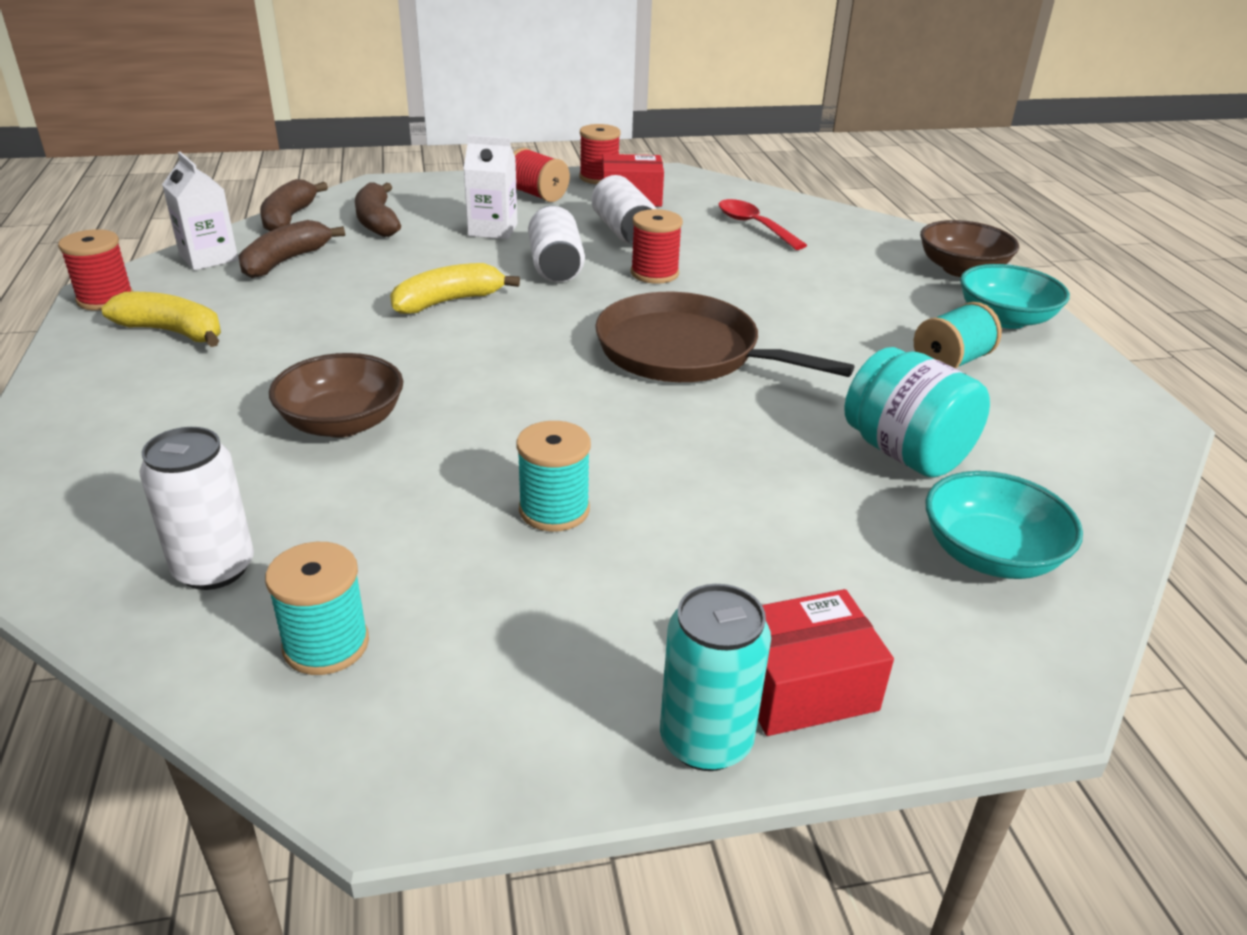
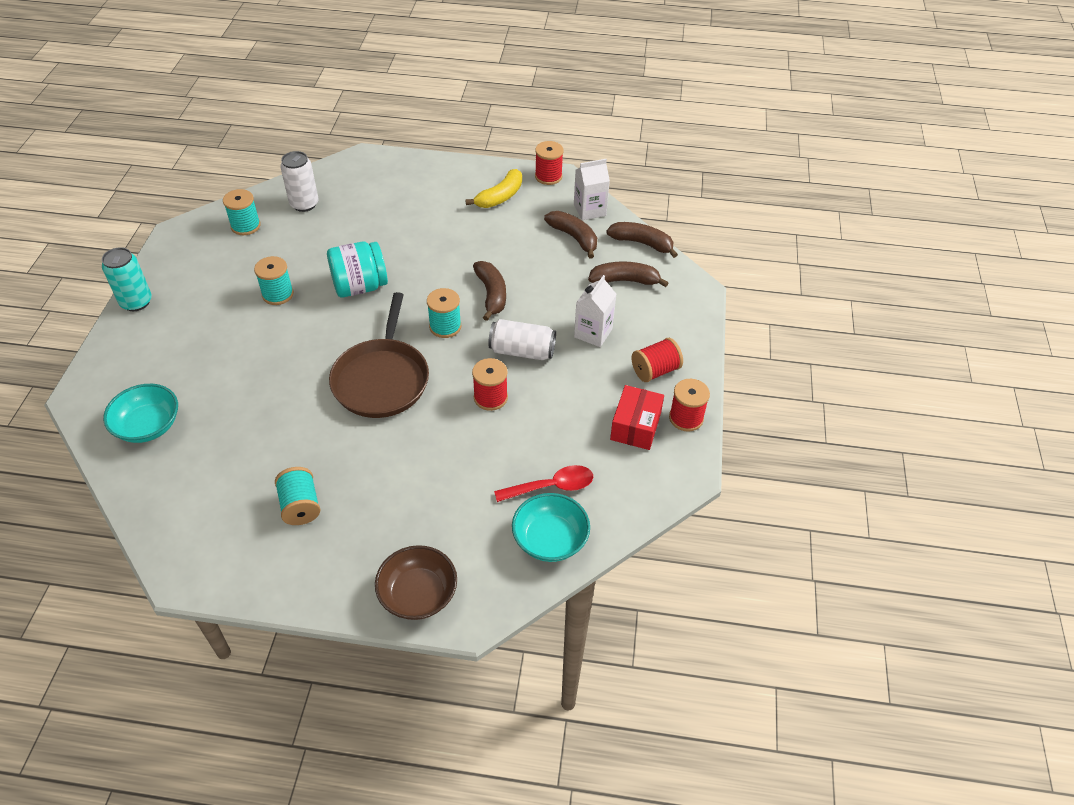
camera: 110 degrees right, 15 degrees up
brown bowl [269,353,403,437] -> none
yellow banana [390,263,520,314] -> brown banana [473,261,506,321]
white can [592,175,656,244] -> none
brown pan [595,292,854,382] -> brown pan turned 135 degrees clockwise [329,292,429,418]
red box [758,589,894,736] -> none
turquoise jar [844,347,990,478] -> turquoise jar moved to [327,242,388,298]
turquoise bowl [960,264,1070,329] -> turquoise bowl moved to [512,493,590,562]
none -> turquoise spool [427,288,461,338]

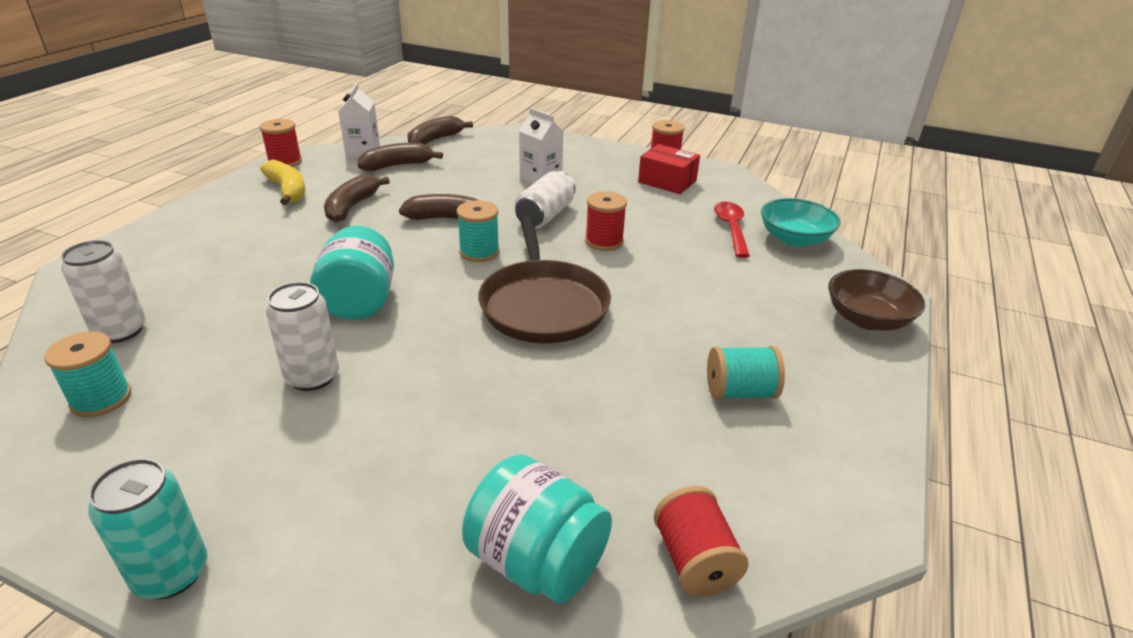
camera: 75 degrees left, 15 degrees down
turquoise bowl [103,384,178,443] -> turquoise jar [462,454,612,603]
turquoise spool [254,256,294,305] -> white can [266,282,339,391]
brown pan [329,292,429,418] -> brown pan turned 60 degrees clockwise [478,216,611,343]
brown banana [588,261,668,287] -> brown banana moved to [324,175,390,223]
red spool [631,338,683,382] -> red spool moved to [654,486,748,597]

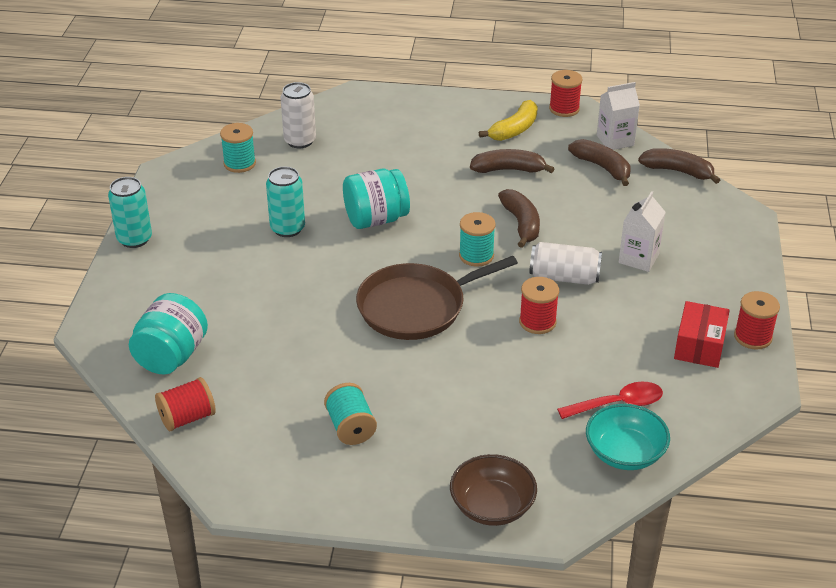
camera: 75 degrees right, 5 degrees up
white can [266,282,339,391] -> turquoise can [266,167,305,237]

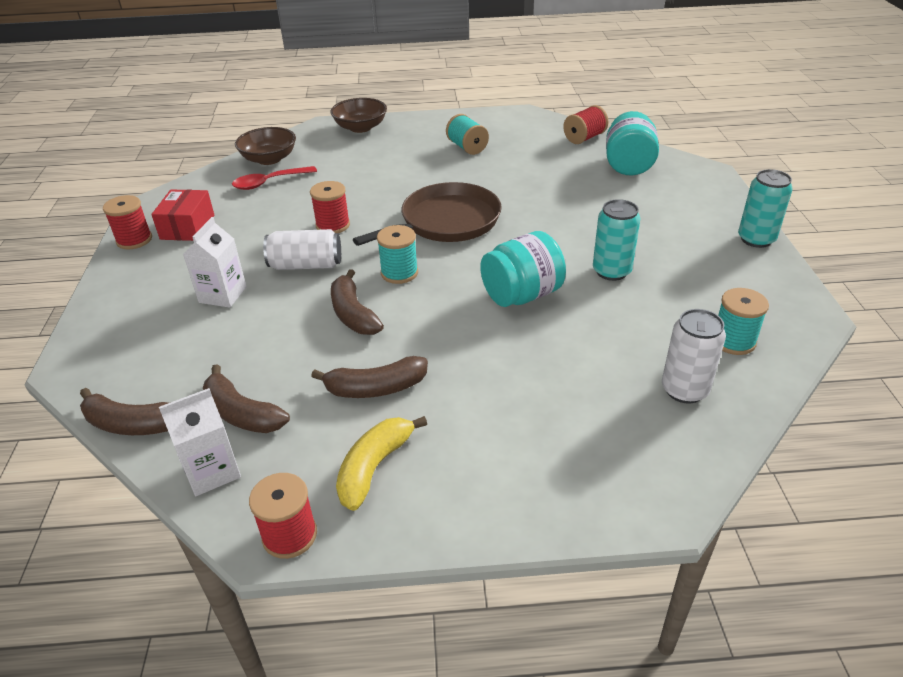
camera: 170 degrees right, 0 degrees up
turquoise bowl [586,404,670,470] -> brown bowl [235,127,296,165]

